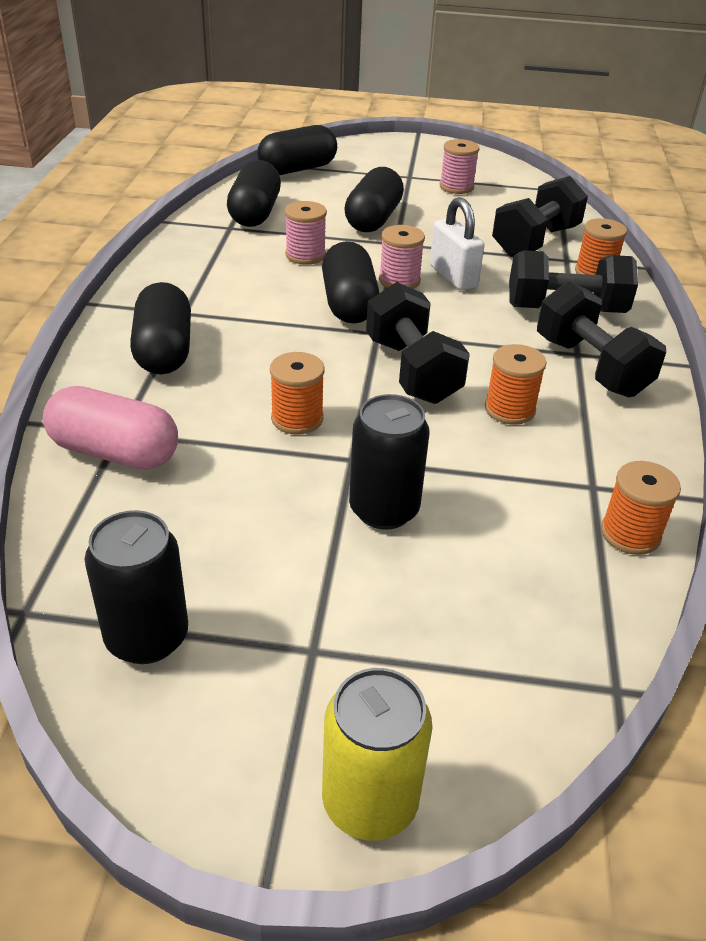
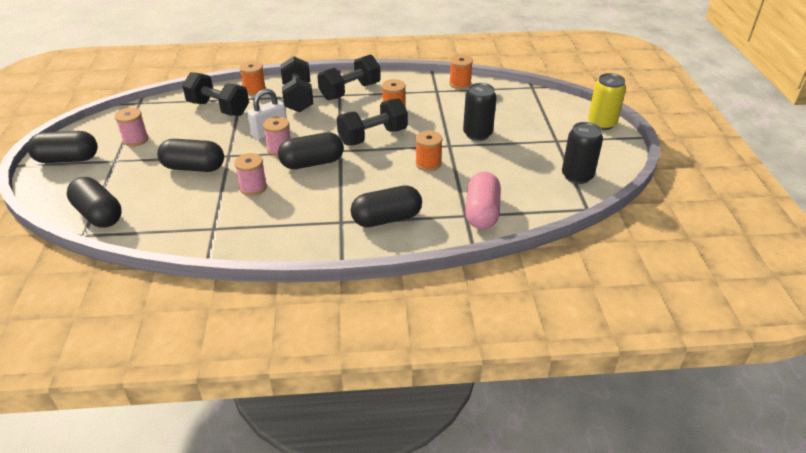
camera: 100 degrees left, 0 degrees up
black capsule [227,160,281,227] -> black capsule moved to [27,131,98,163]

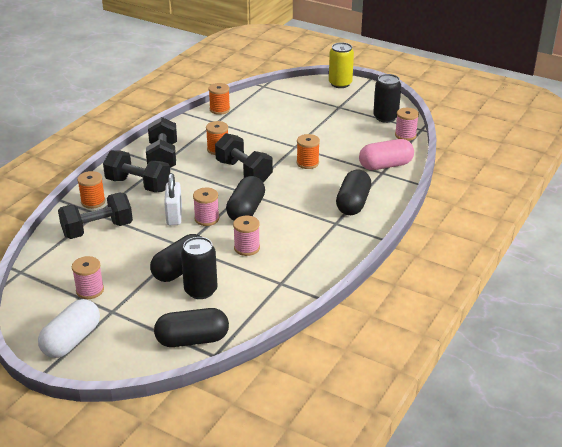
camera: 55 degrees left, 5 degrees down
black capsule [27,131,98,163] -> white capsule [38,299,100,358]
black dumbbell [337,98,408,145] -> black dumbbell turned 45 degrees counterclockwise [215,133,273,182]
black can [463,83,497,141] -> black can moved to [181,237,217,299]
pink capsule [465,172,501,229] -> pink capsule turned 60 degrees counterclockwise [359,139,414,170]
none -> pink spool [395,108,419,141]

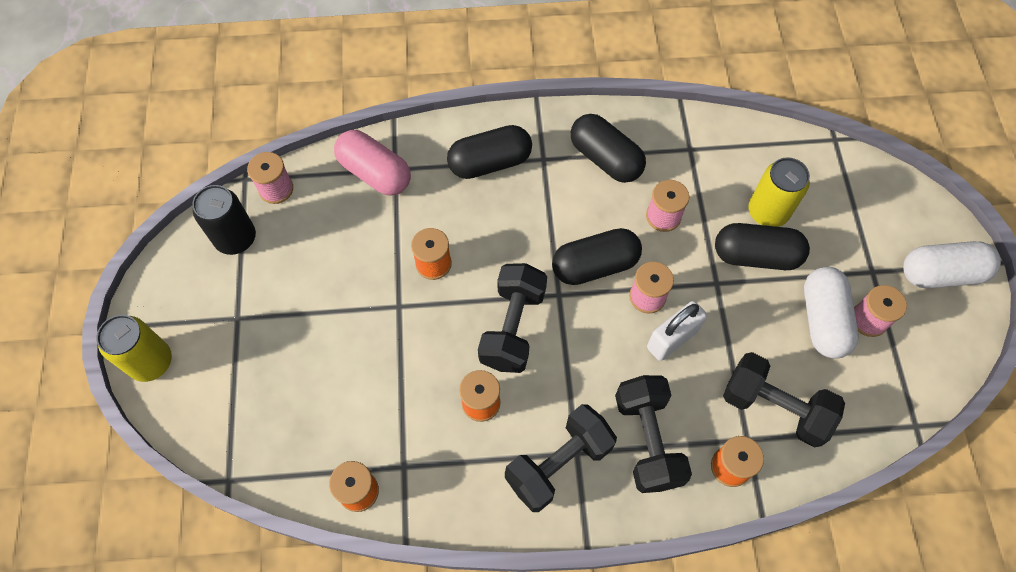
camera: 125 degrees left, 30 degrees up
black capsule [154,308,229,347] -> black capsule moved to [571,114,646,183]
black can [181,237,217,299] -> yellow can [748,157,810,227]
none -> white capsule [804,267,859,359]

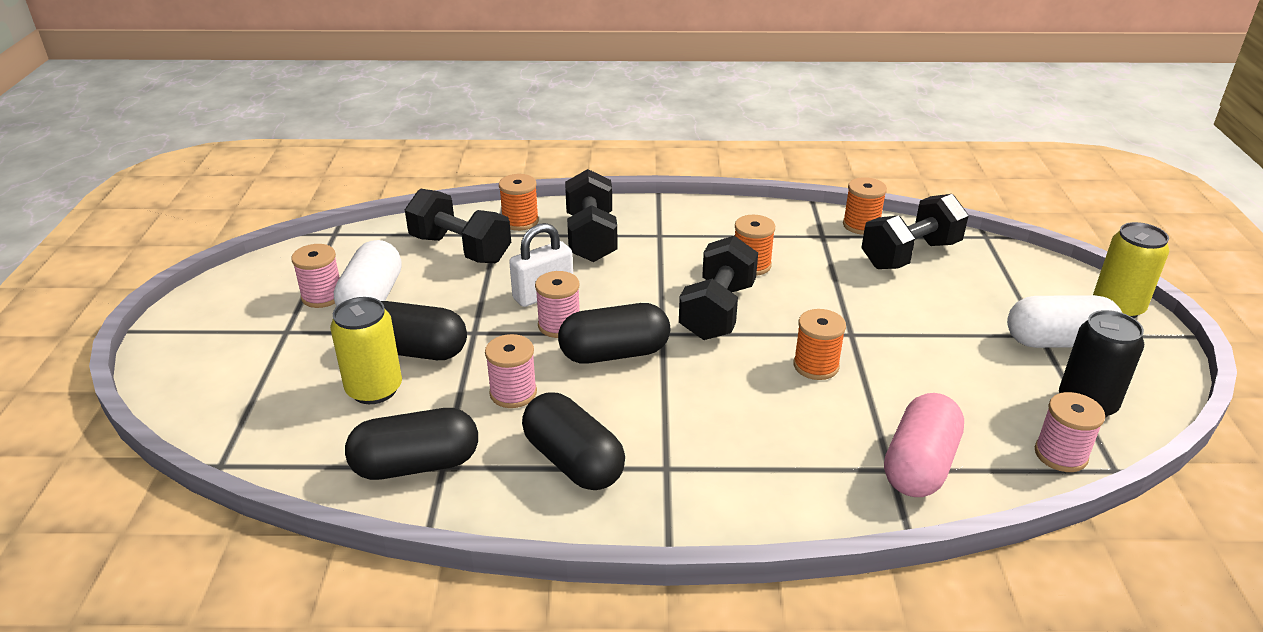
camera: 175 degrees left, 30 degrees down
pink capsule [334,130,411,196] -> pink capsule turned 75 degrees clockwise [884,393,964,497]
black capsule [447,125,532,179] -> black capsule moved to [345,408,478,480]
black dumbbell [505,404,617,512] -> black dumbbell moved to [861,194,969,269]
white capsule [903,241,1001,289] -> white capsule moved to [1007,295,1122,348]

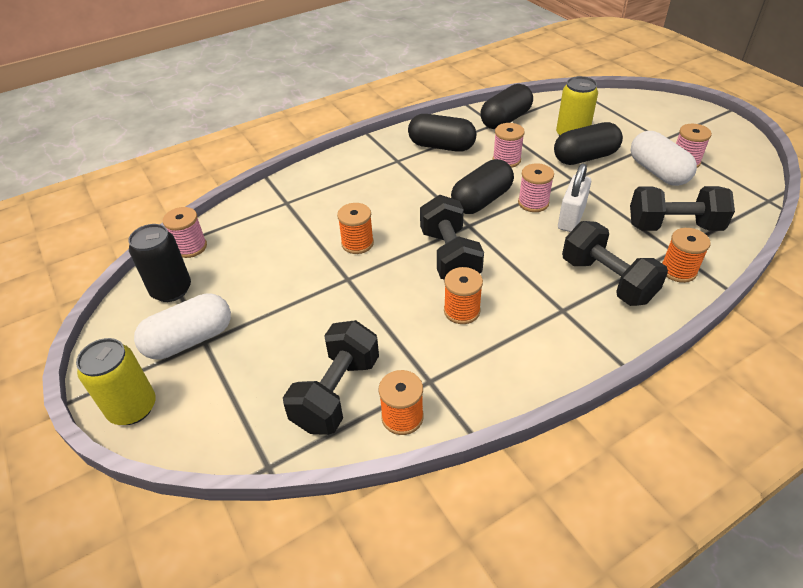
camera: 150 degrees right, 10 degrees up
pink capsule [884,393,964,497] -> none

